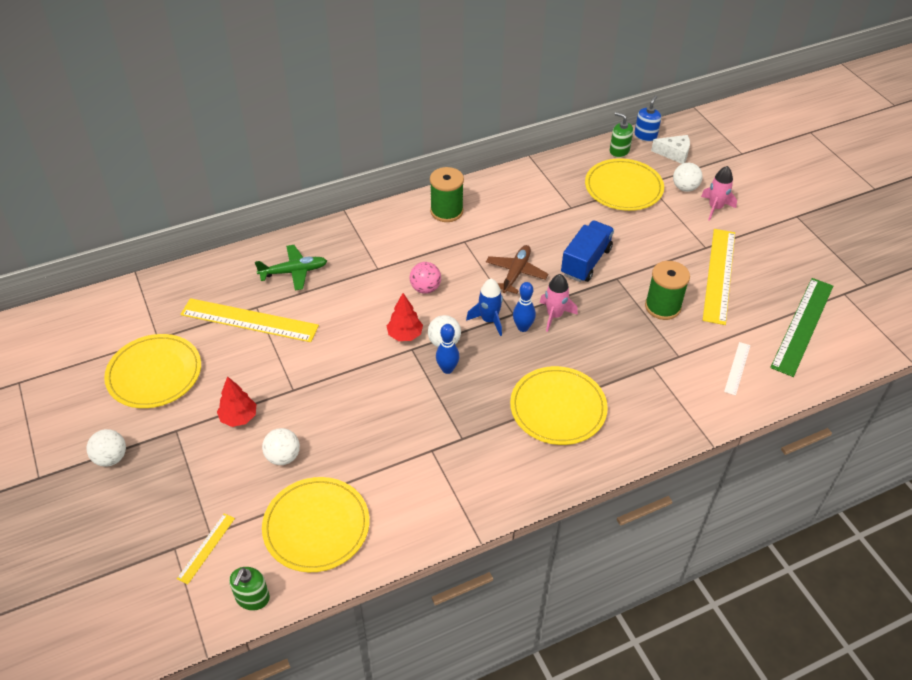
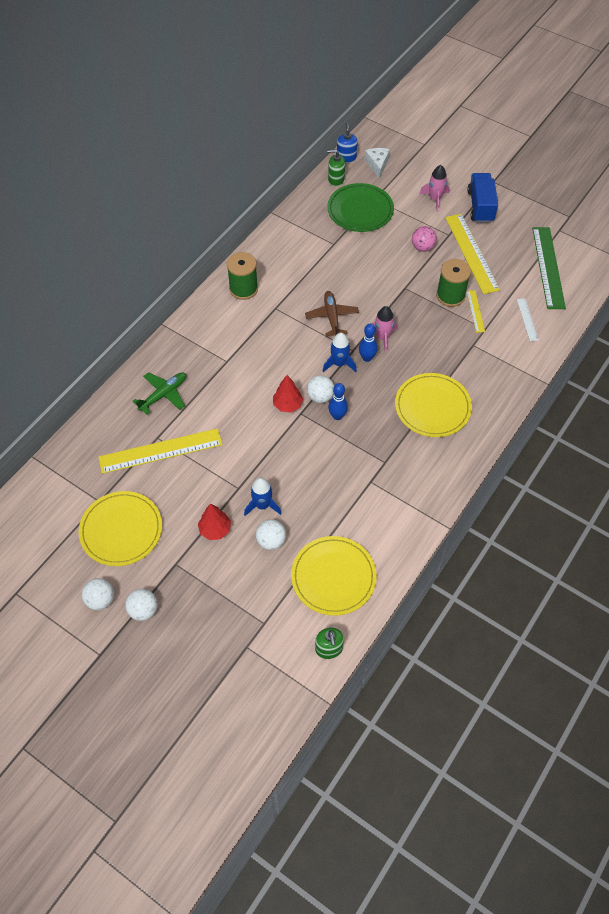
camera: 30 degrees left, 10 degrees up
yellow ruler [177,513,235,584] -> yellow ruler moved to [467,290,485,333]
pink ball [409,262,441,294] -> pink ball moved to [412,226,437,252]
blue truck [561,220,614,282] -> blue truck moved to [467,173,498,223]
yellow plate [585,158,664,211] -> green plate [327,183,394,232]
white cheese [651,135,690,164] -> white cheese turned 75 degrees counterclockwise [365,148,390,179]
white ball [673,163,703,192] -> white ball moved to [82,578,114,610]
none -> blue rocket [244,477,282,516]

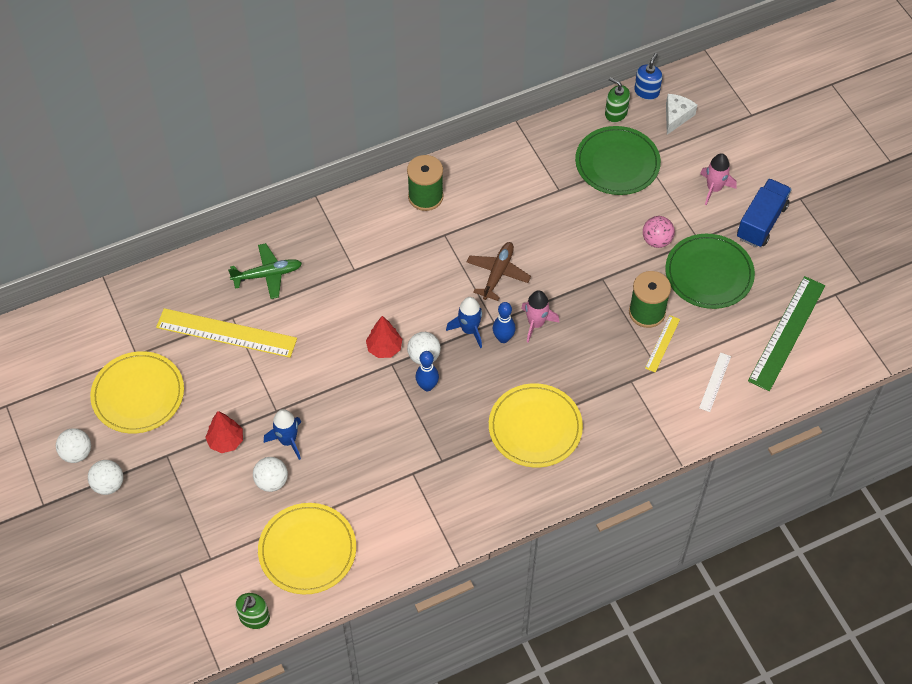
camera: 30 degrees right, 0 degrees up
yellow ruler [445,214,500,294] -> green plate [665,234,755,309]

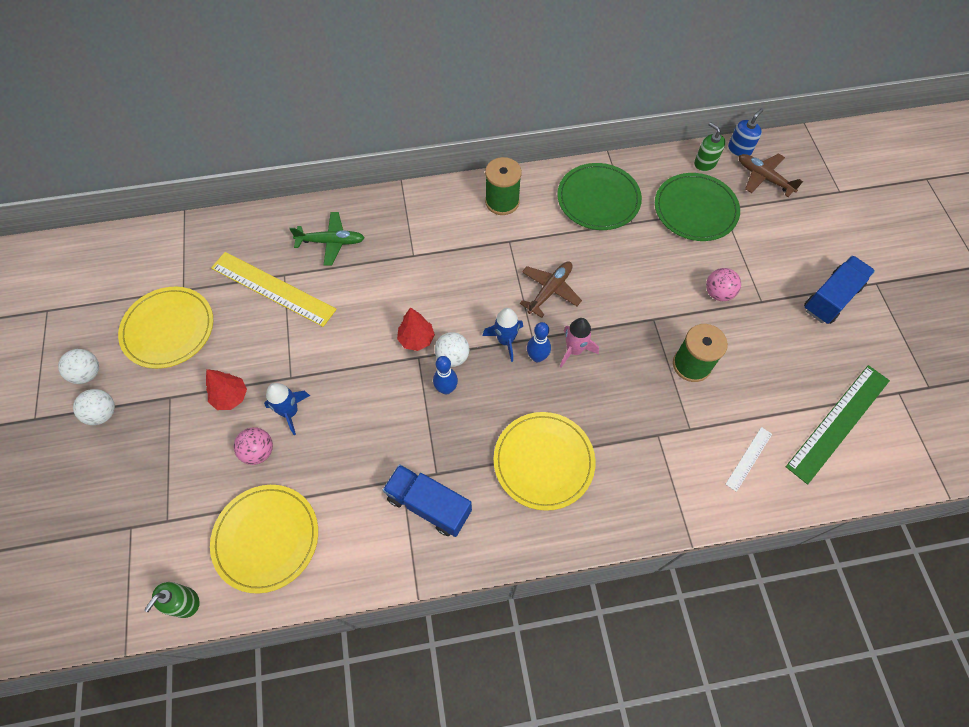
camera: 15 degrees right, 5 degrees up
white ball [253,457,288,492] -> pink ball [234,427,273,465]
yellow ruler [645,315,680,373] -> none
green plate [665,234,755,309] -> green plate moved to [557,163,642,230]
white cheese [666,94,697,135] -> brown plane [739,153,803,197]
pink rocket [700,153,737,205] -> none
none -> blue truck [383,464,472,537]

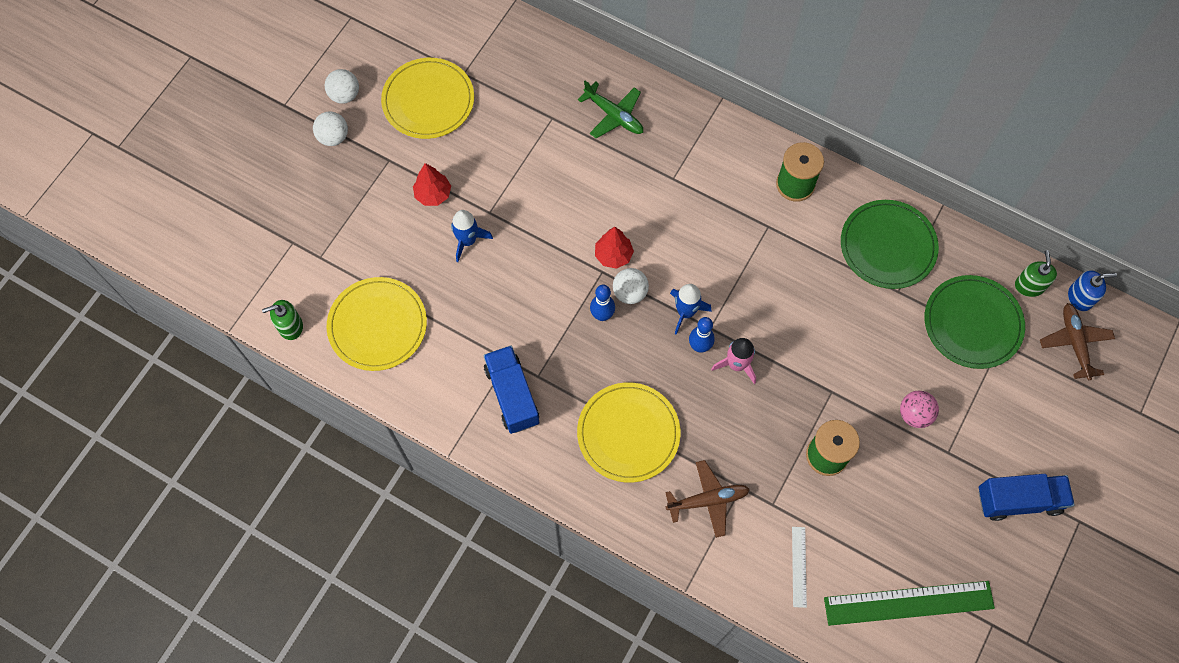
camera: 40 degrees right, 5 degrees up
yellow ruler [211,252,337,327] -> none
pink ball [234,427,273,465] -> none
brown plane [520,261,582,318] -> brown plane moved to [665,460,750,538]
white ruler [725,427,772,492] -> white ruler turned 75 degrees counterclockwise [792,527,807,608]

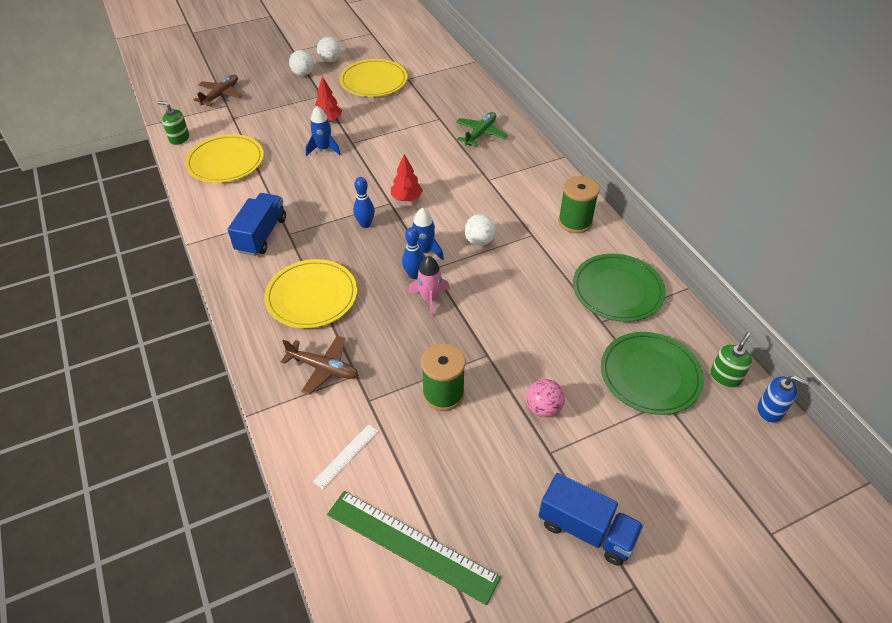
camera: 35 degrees right, 20 degrees down
green plane [578,80,643,138] -> green plane turned 135 degrees counterclockwise [456,112,507,147]
white ball [613,268,649,304] -> white ball moved to [464,214,496,246]
brown plane [1040,303,1115,380] -> brown plane moved to [194,75,243,106]

